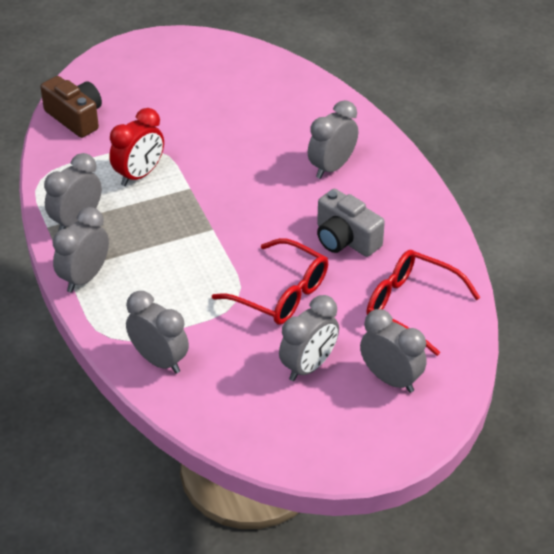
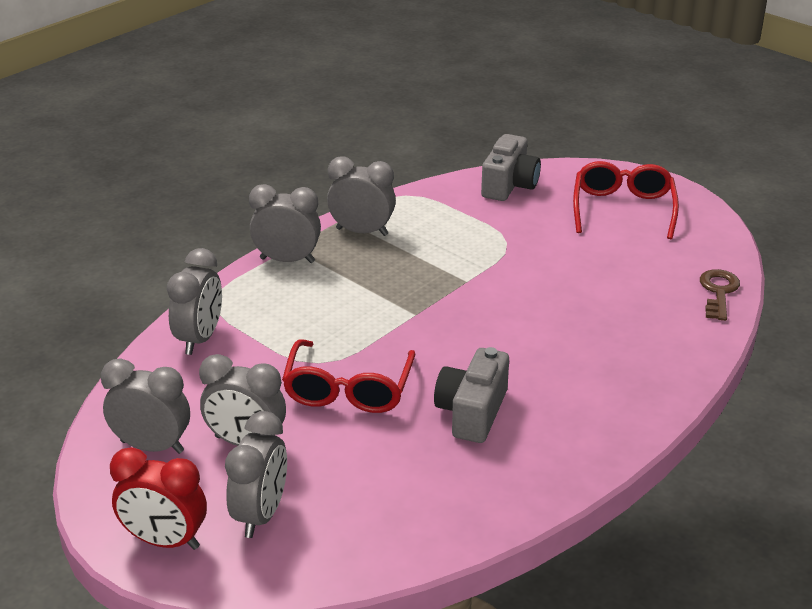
camera: 65 degrees right, 10 degrees down
brown camera [40,76,102,138] -> grey camera [481,134,541,201]
red clock [109,108,164,186] -> red clock moved to [110,447,207,550]
grey clock [308,100,358,179] -> grey clock moved to [101,358,190,454]
red glasses [366,250,481,356] -> red glasses moved to [573,161,679,239]
none -> brown key [700,269,740,321]

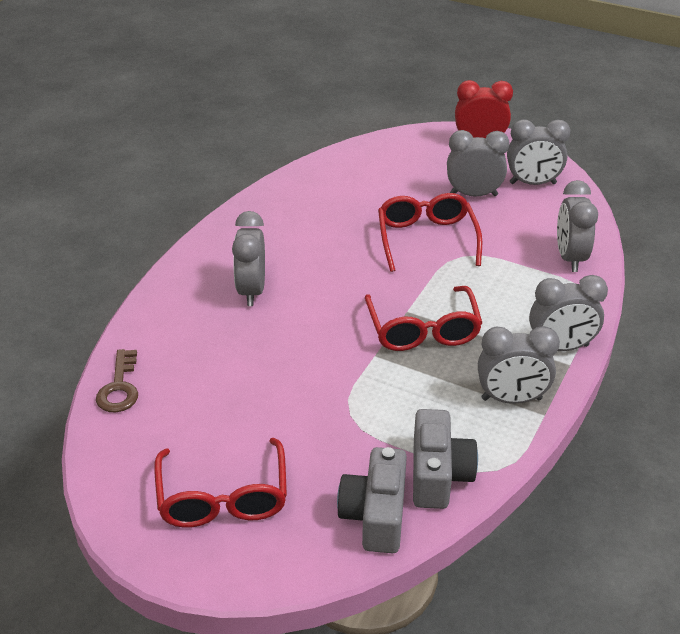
camera: 165 degrees right, 5 degrees up
grey clock [225,411,287,538] -> grey clock moved to [232,211,265,306]
grey camera [434,347,509,443] -> grey camera moved to [413,409,478,509]
none -> red glasses [365,286,482,351]

